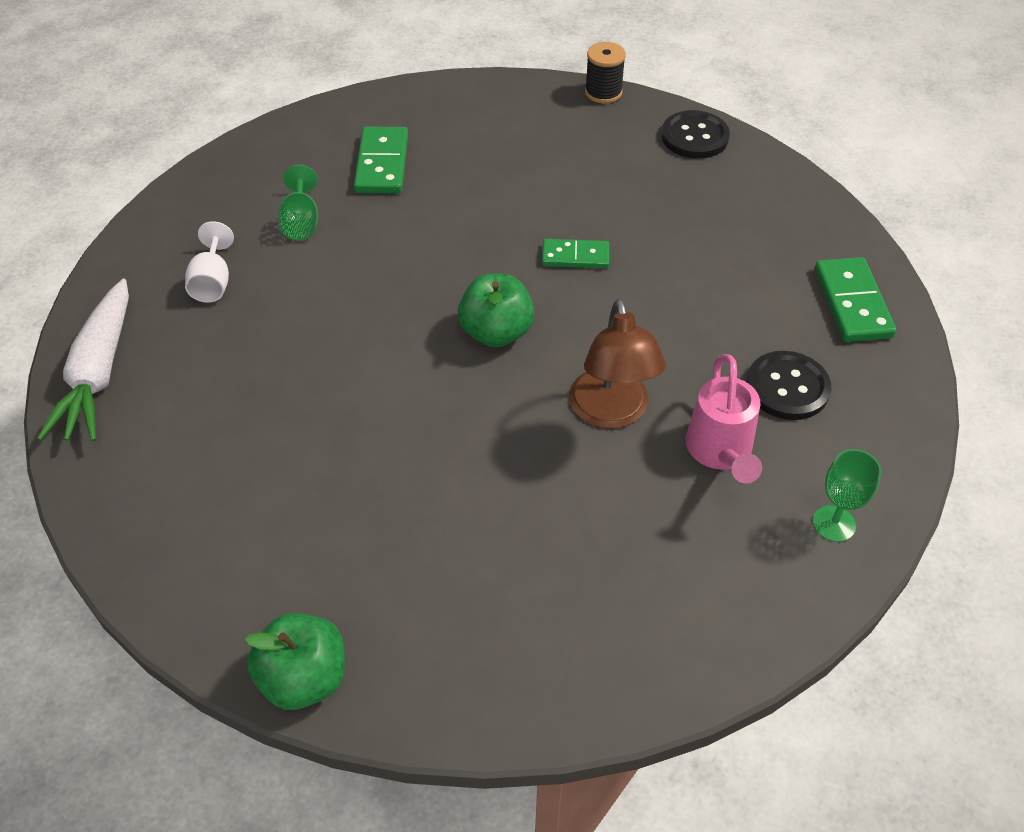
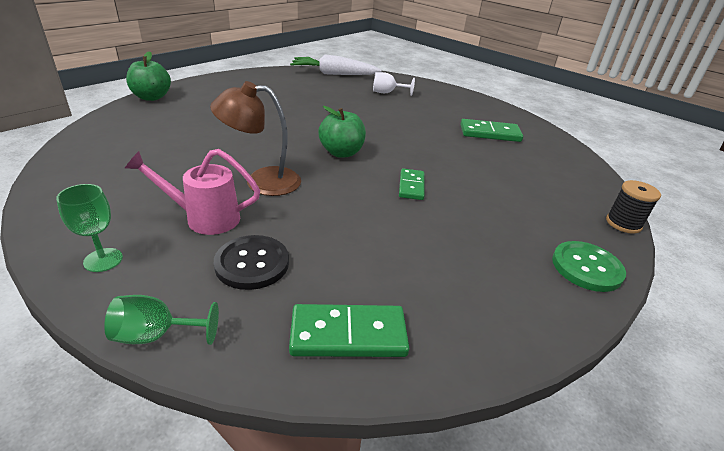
camera: 90 degrees right, 15 degrees down
green goblet [278,164,318,240] -> green goblet moved to [104,295,219,345]
black button [661,110,730,158] -> green button [552,241,626,292]

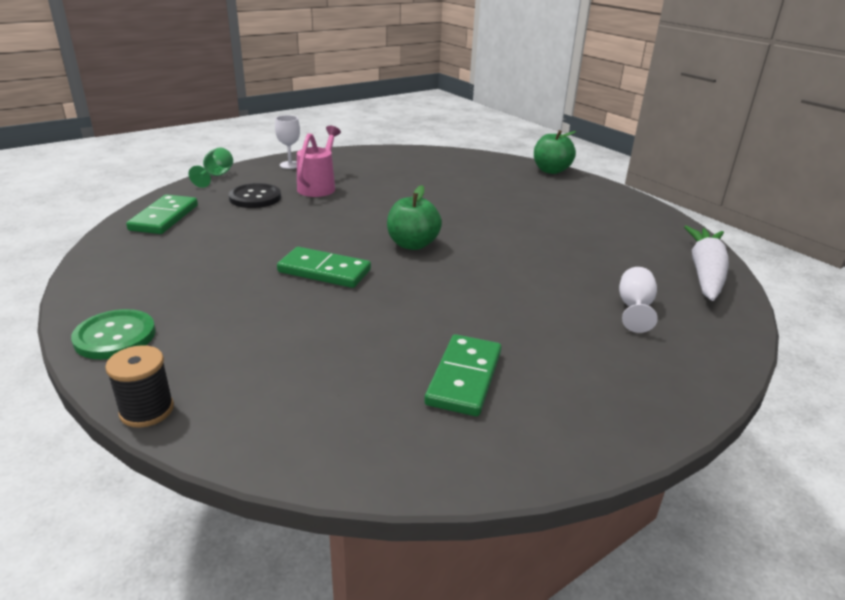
camera: 105 degrees right, 5 degrees down
green goblet [56,184,123,272] -> white goblet [275,115,300,169]
brown lamp [210,81,301,196] -> none
green domino [399,169,425,200] -> green domino [277,247,371,288], size x1.51

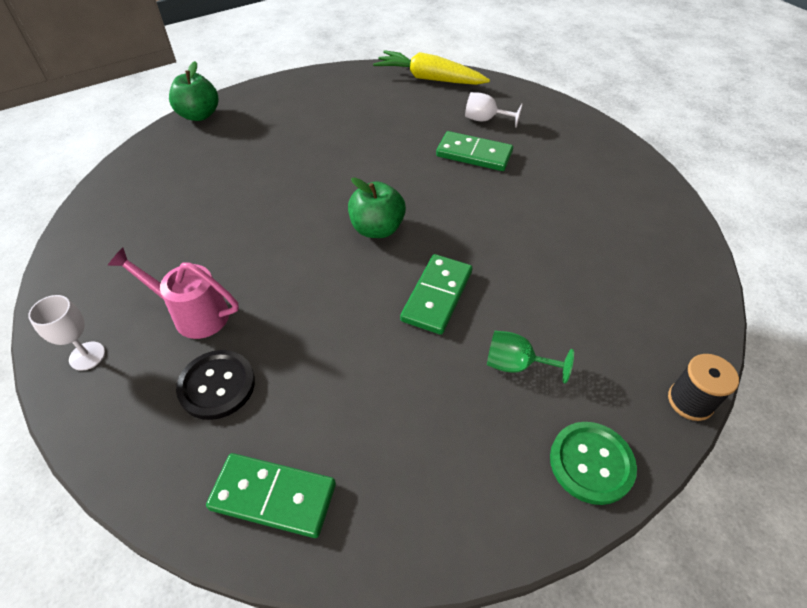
camera: 85 degrees left, 20 degrees up
green goblet [188,147,233,188] -> green goblet moved to [487,331,574,384]
green domino [424,334,502,416] -> green domino moved to [436,131,513,171]
white carrot [684,226,729,301] -> yellow carrot [373,50,490,85]

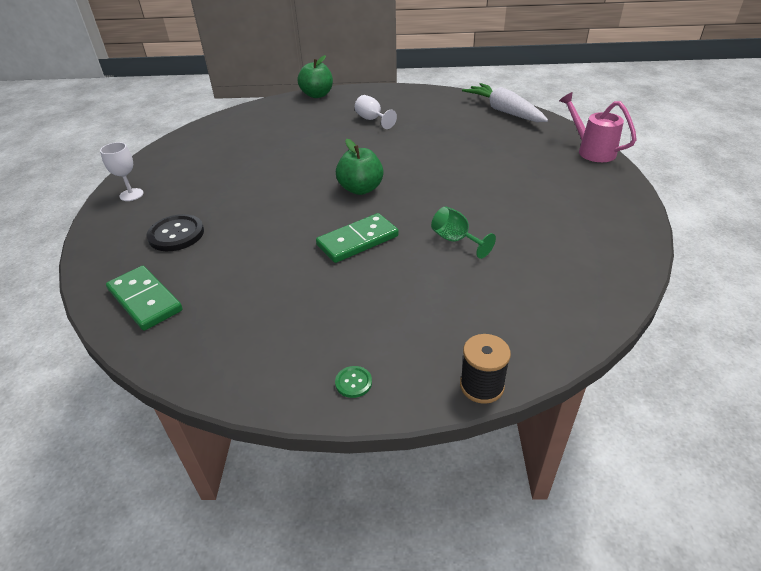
camera: 35 degrees right, 10 degrees down
pink watering can [108,248,239,339] -> pink watering can moved to [559,92,637,162]
yellow carrot [373,50,490,85] -> white carrot [462,83,548,122]
green domino [436,131,513,171] -> none
white goblet [465,92,523,128] -> white goblet moved to [355,95,397,129]
green goblet [487,331,574,384] -> green goblet moved to [431,207,496,259]
green button [550,422,637,505] -> green button [335,366,372,398], size x0.49

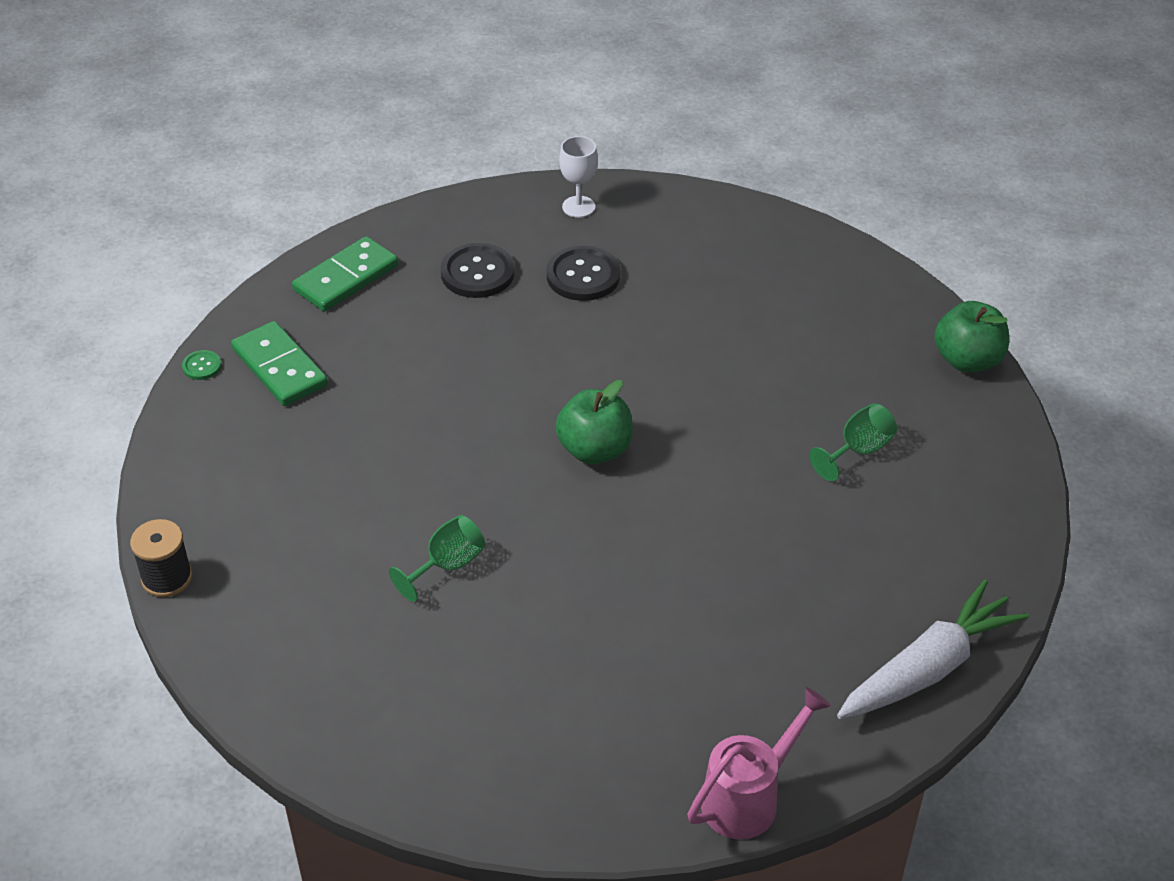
camera: 85 degrees right, 5 degrees up
green domino [316,213,399,263] -> green domino moved to [231,321,328,406]
green button [335,366,372,398] -> green button moved to [182,350,222,380]
white goblet [355,95,397,129] -> green goblet [809,403,897,481]
none -> black button [547,246,620,301]

